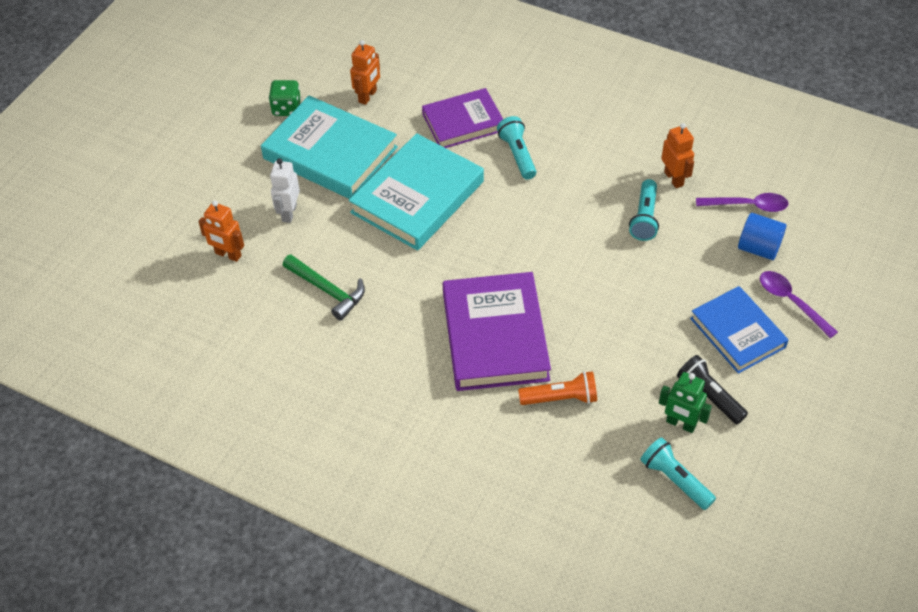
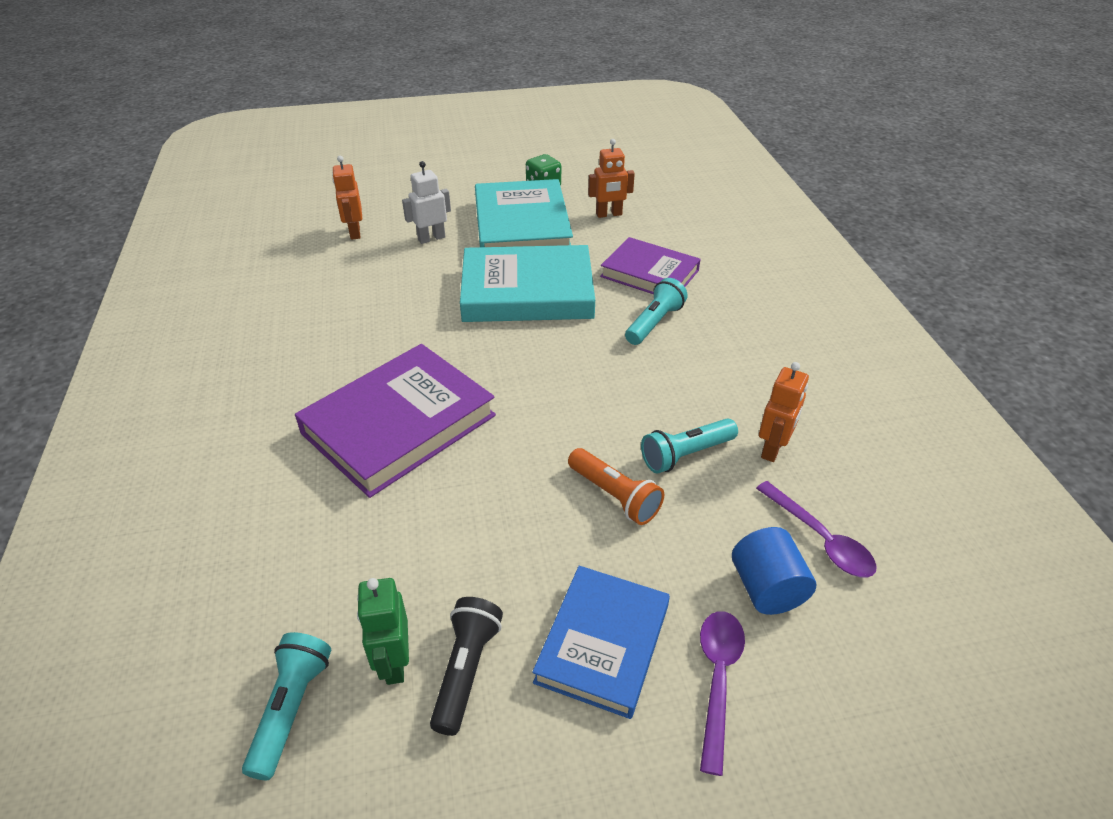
camera: 50 degrees right, 10 degrees down
green hammer [283,255,365,321] -> none
orange flashlight [518,371,597,405] -> orange flashlight moved to [568,448,664,525]

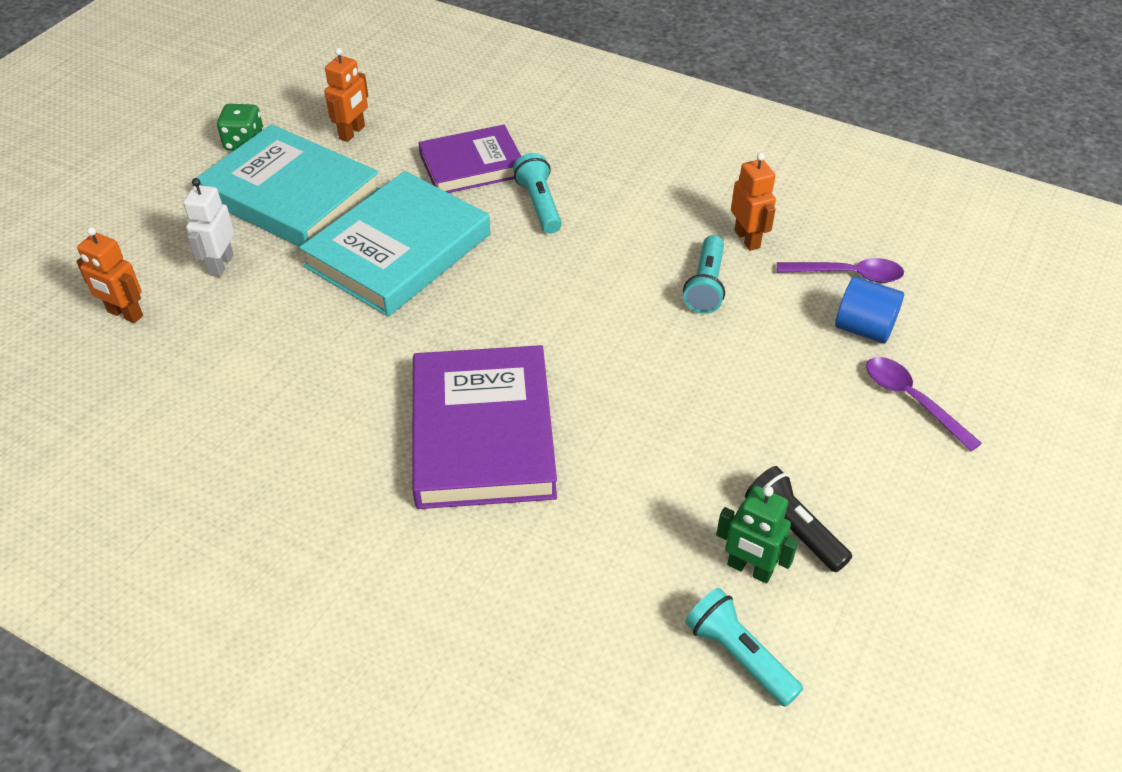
camera: 50 degrees left, 5 degrees up
blue book [532,566,670,719] -> none
orange flashlight [568,448,664,525] -> none

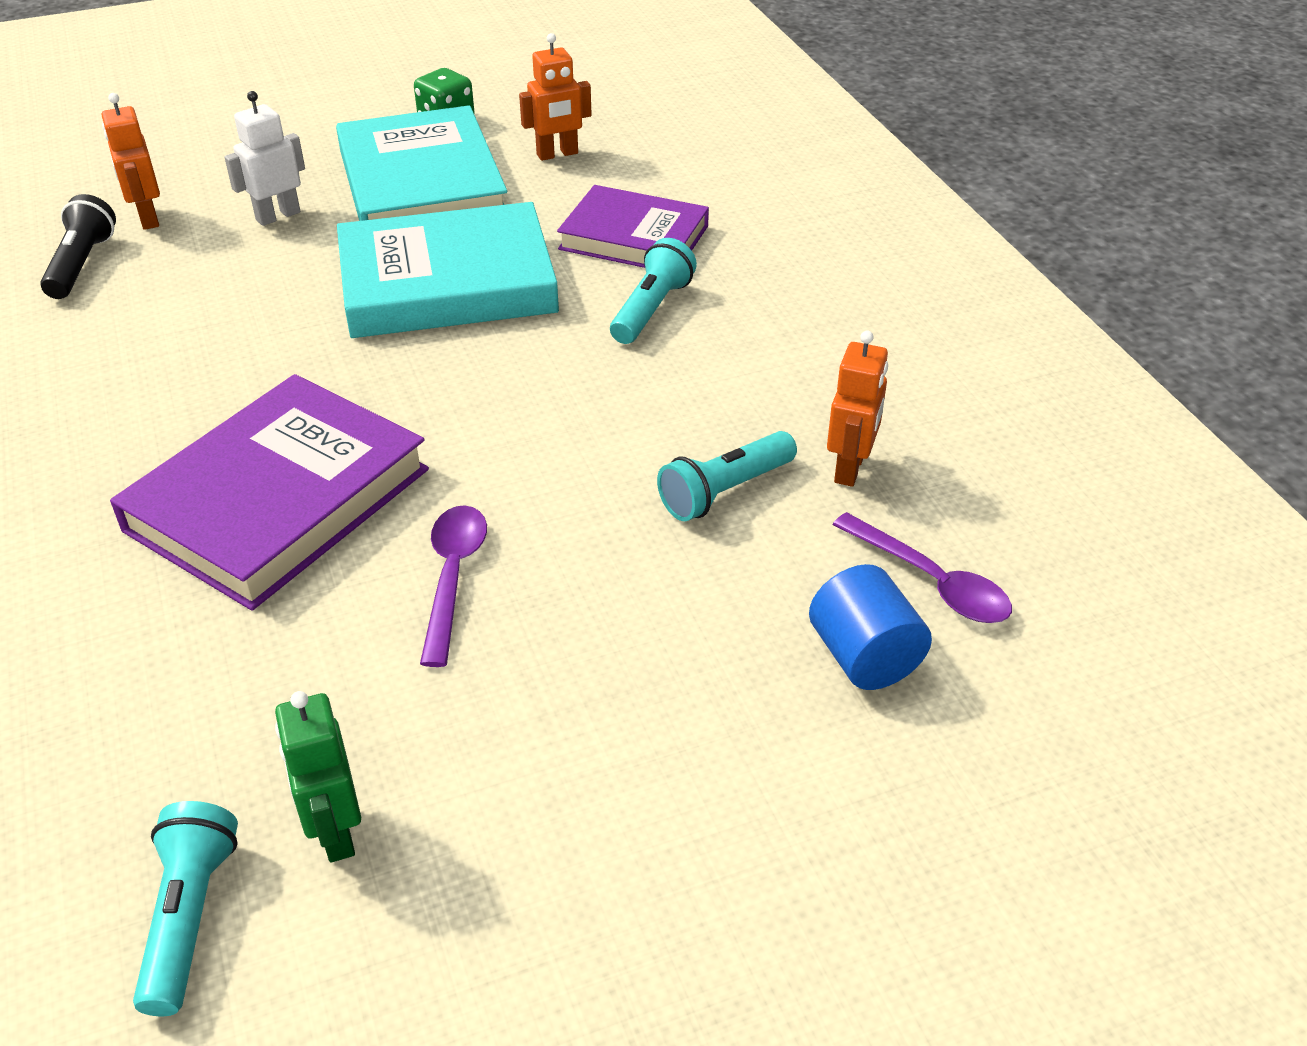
camera: 40 degrees right, 5 degrees down
black flashlight [745,466,852,572] -> black flashlight moved to [40,194,116,299]
purple spoon [866,357,982,452] -> purple spoon moved to [420,505,487,667]

